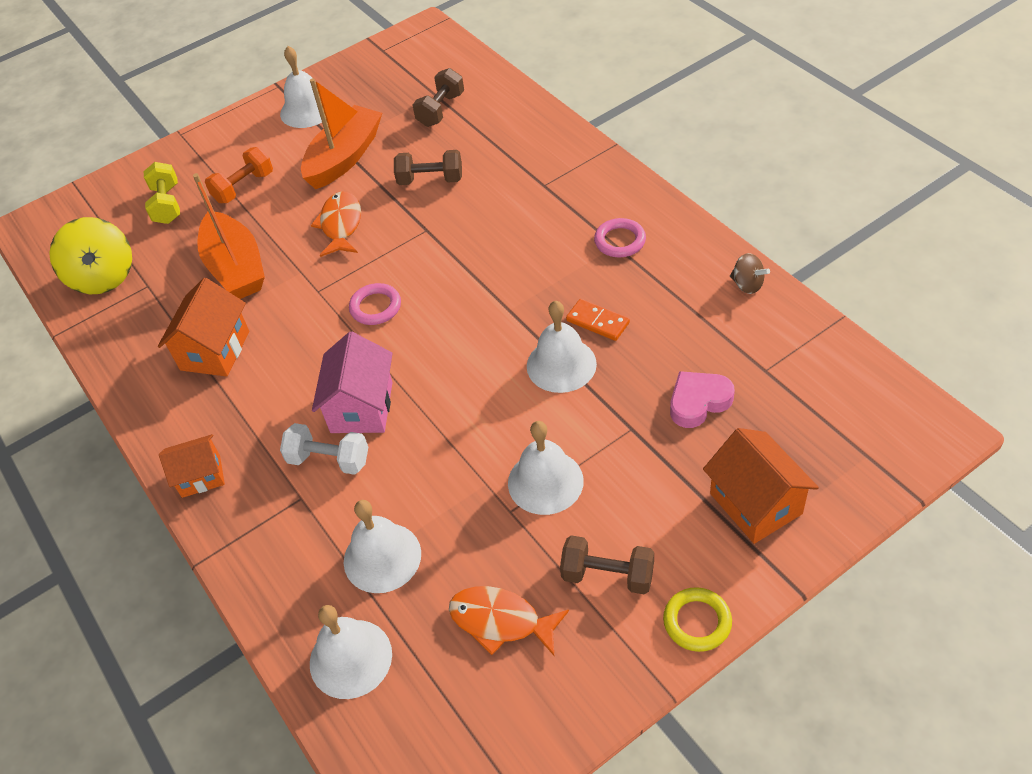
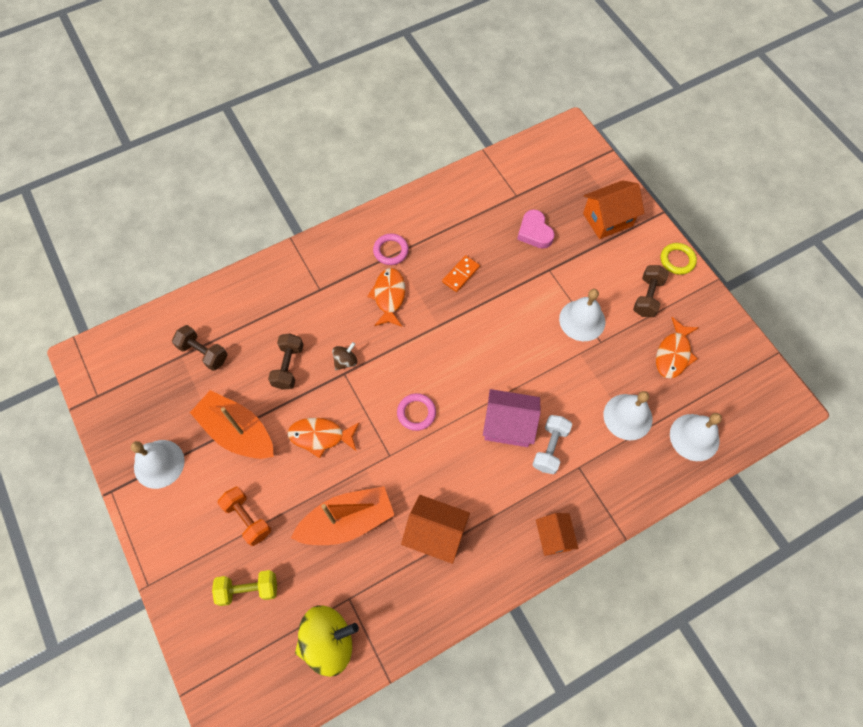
camera: 90 degrees left, 15 degrees up
white bell [527,301,597,393] -> none
brown spinning top [730,253,770,294] -> brown spinning top moved to [332,342,357,370]
none -> orange fish [367,268,405,327]

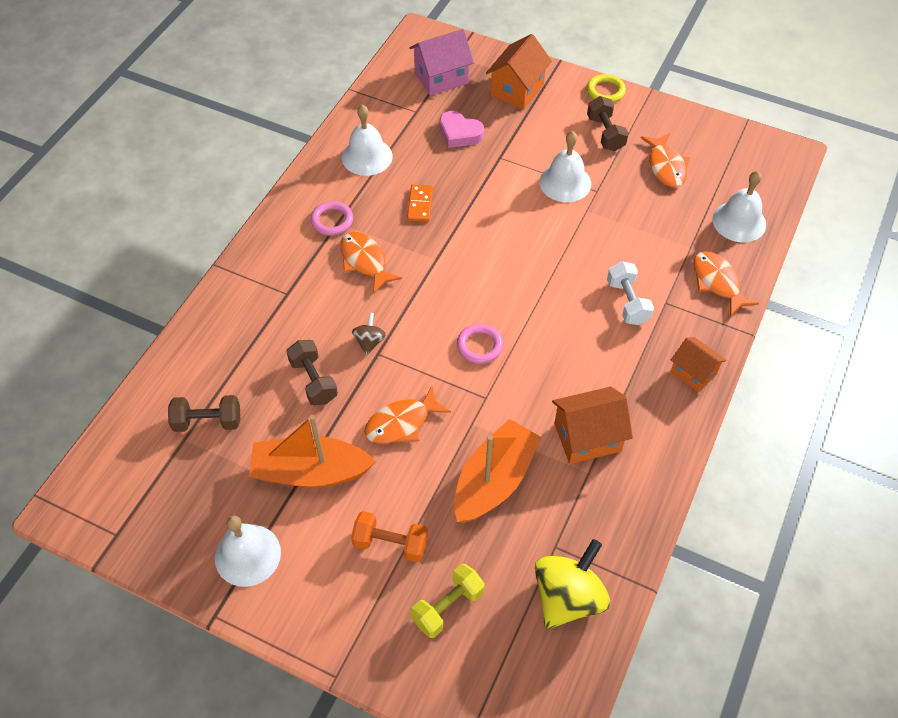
camera: 35 degrees left, 10 degrees down
pink house [483,389,541,447] -> pink house moved to [409,29,474,96]
white bell [603,391,652,440] -> white bell moved to [342,105,393,176]
none -> orange fish [693,251,759,317]

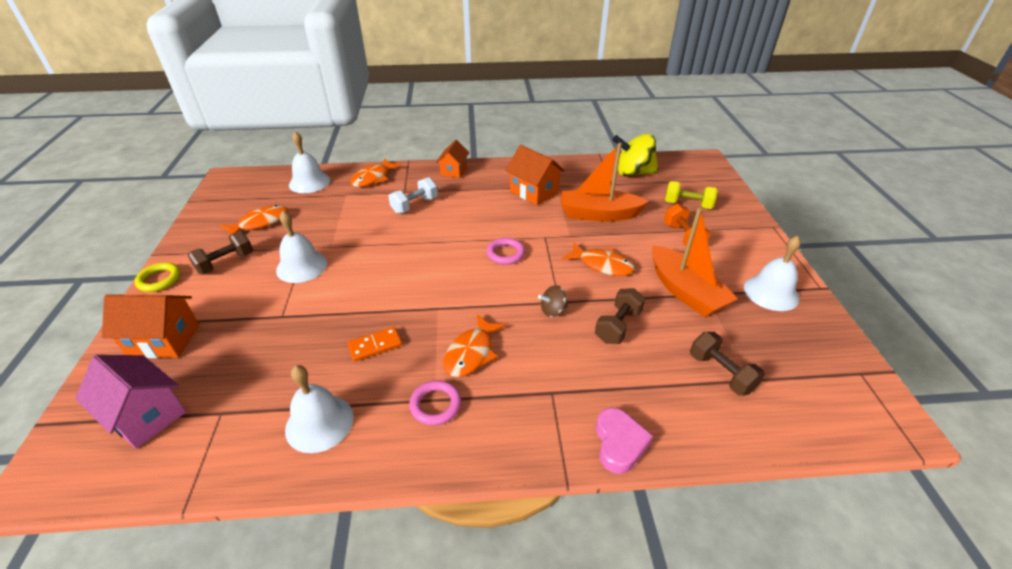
camera: 120 degrees left, 15 degrees down
pink heart [440,111,484,148] -> pink heart moved to [596,408,653,474]

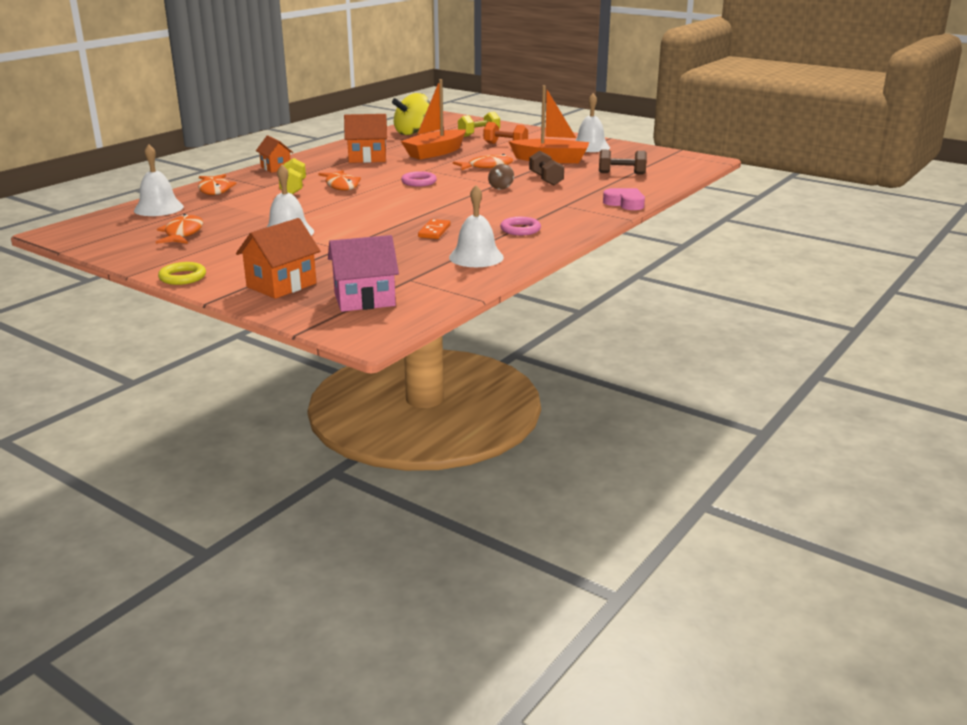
camera: 50 degrees left, 15 degrees down
brown dumbbell [187,231,253,274] -> none
white dumbbell [388,177,438,214] -> yellow dumbbell [279,158,306,194]
orange fish [444,314,507,377] -> orange fish moved to [318,170,361,191]

